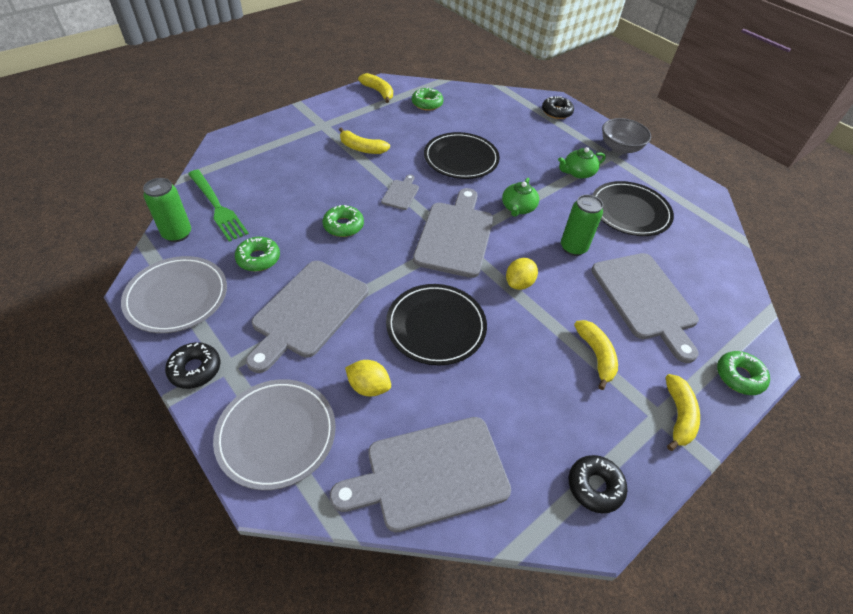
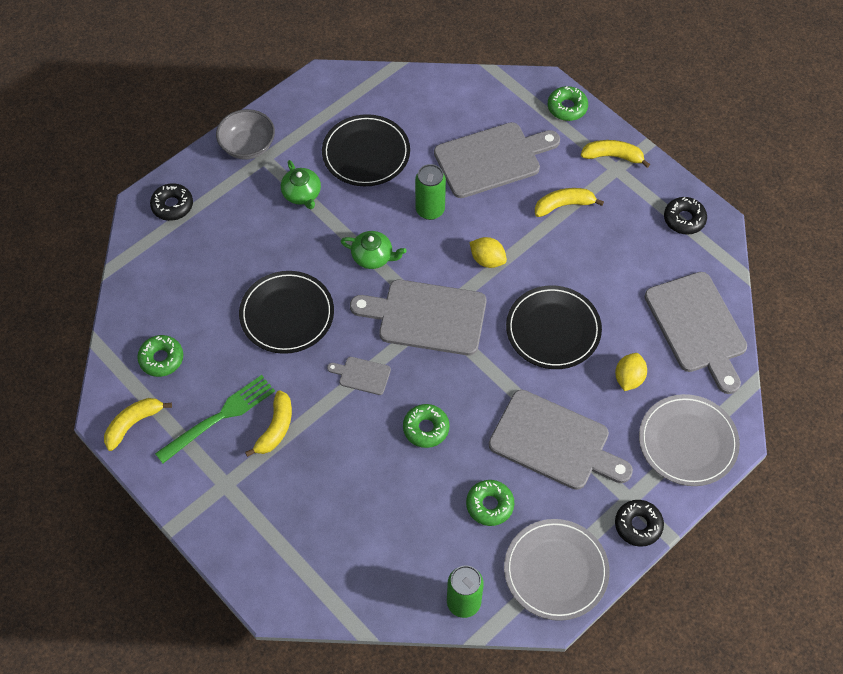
camera: 90 degrees left, 10 degrees up
green fork [188,170,249,241] -> green fork moved to [155,375,275,463]

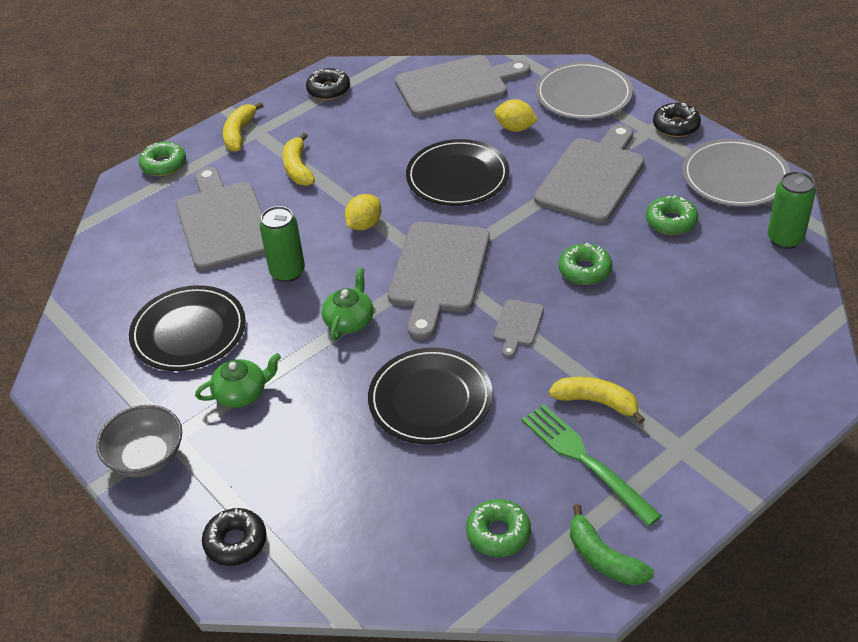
camera: 85 degrees left, 15 degrees down
yellow banana [104,398,172,451] -> green banana [570,504,654,585]

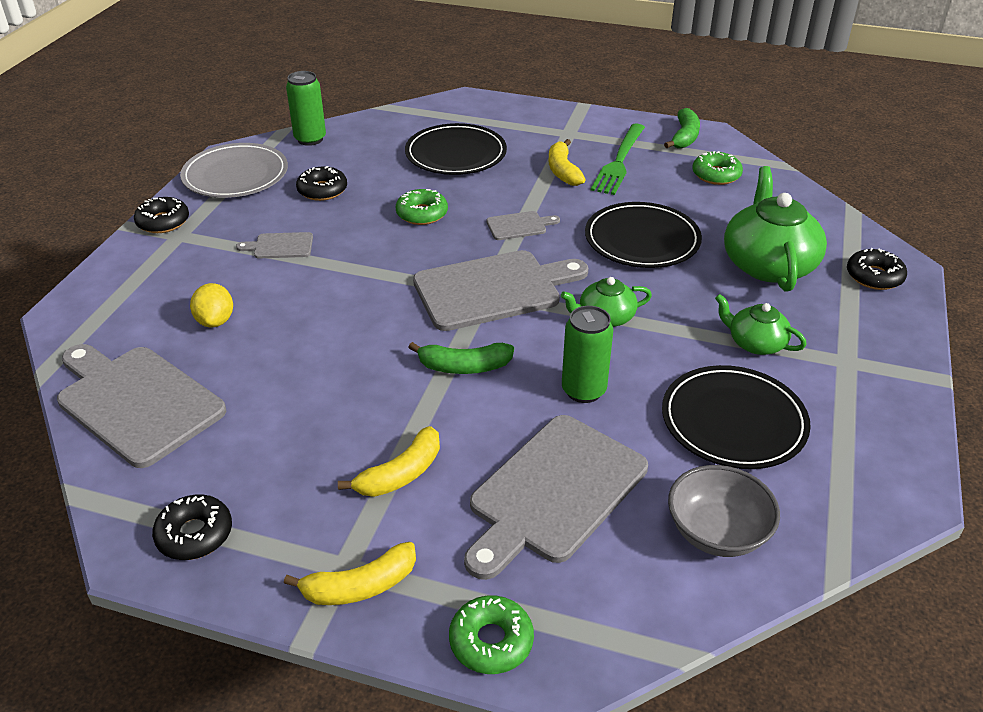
camera: 125 degrees left, 5 degrees down
grey bowl [96,405,182,477] -> grey bowl moved to [668,465,780,557]
yellow lemon [345,194,381,230] -> green banana [408,342,514,374]
black plate [406,139,509,206] -> black plate moved to [405,123,507,175]
grey cutting board [534,124,644,223] -> grey cutting board [236,232,313,259], size x0.45
grey plate [536,62,633,119] -> none
green donut [646,195,698,235] -> black donut [296,166,347,201]
none -> green teapot [724,166,827,292]

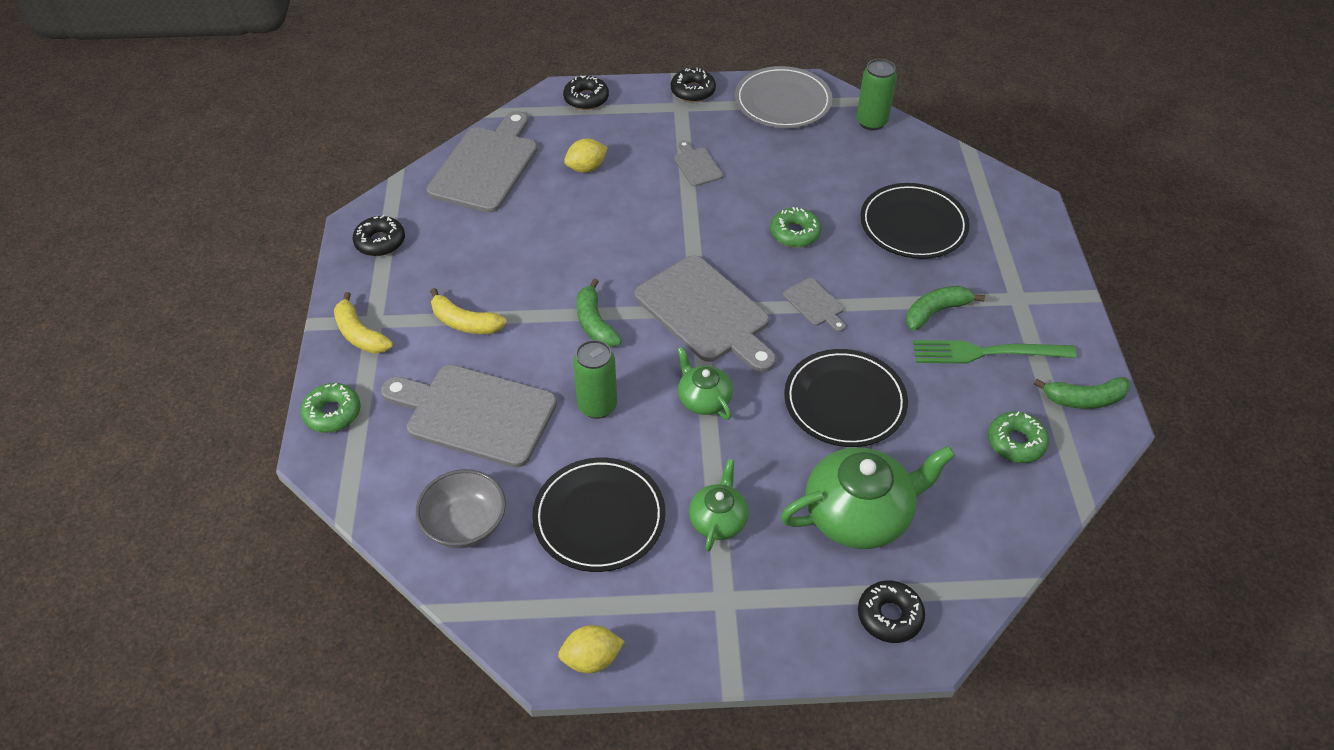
camera: 70 degrees right, 10 degrees up
black donut [296,166,347,201] -> black donut moved to [563,76,609,110]
yellow banana [549,139,586,186] -> green banana [906,286,985,331]
none -> yellow lemon [558,625,625,673]

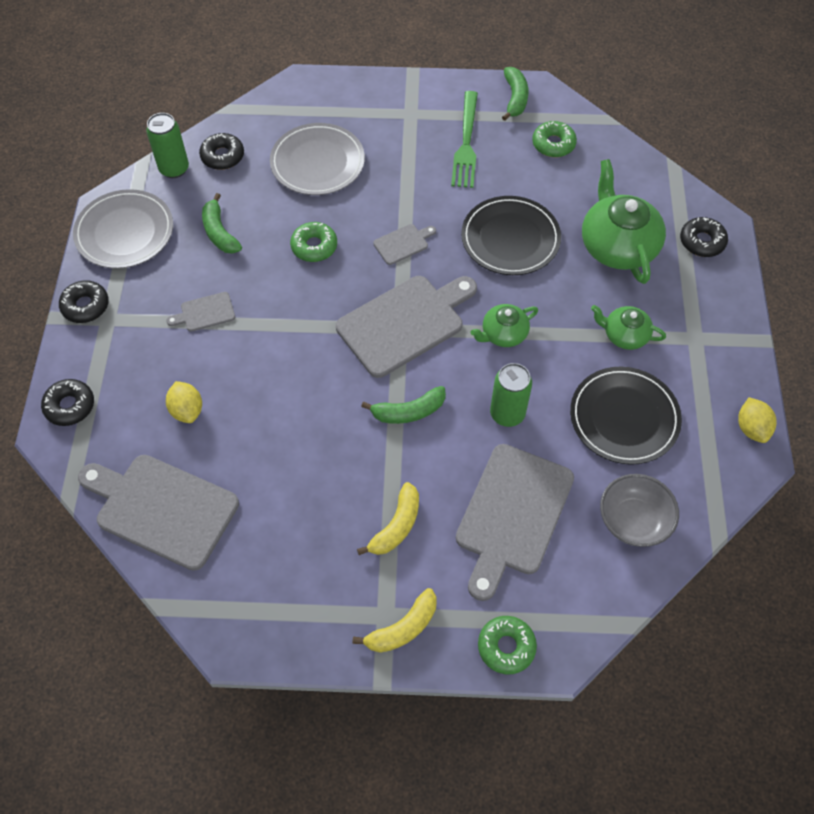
camera: 85 degrees left, 10 degrees up
black donut [353,215,405,256] -> black donut moved to [199,133,244,170]
black plate [860,183,970,259] -> grey plate [270,123,365,195]
green banana [906,286,985,331] -> green banana moved to [202,193,242,254]

